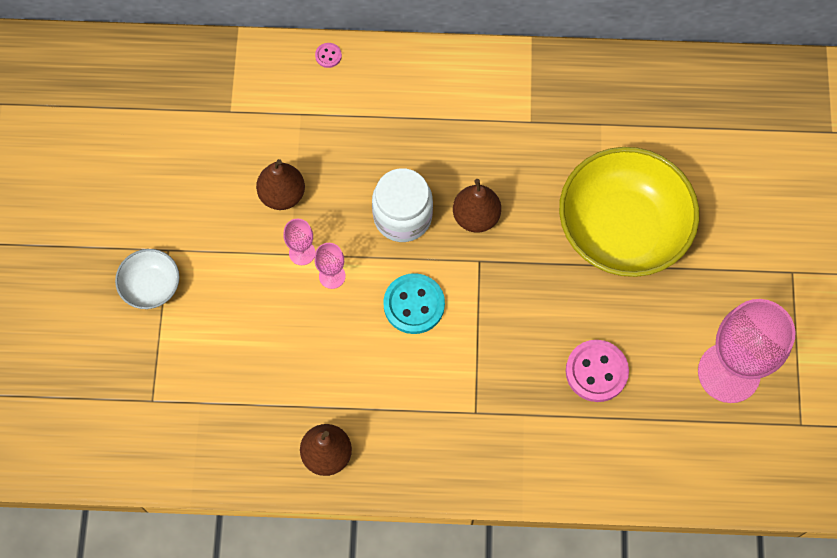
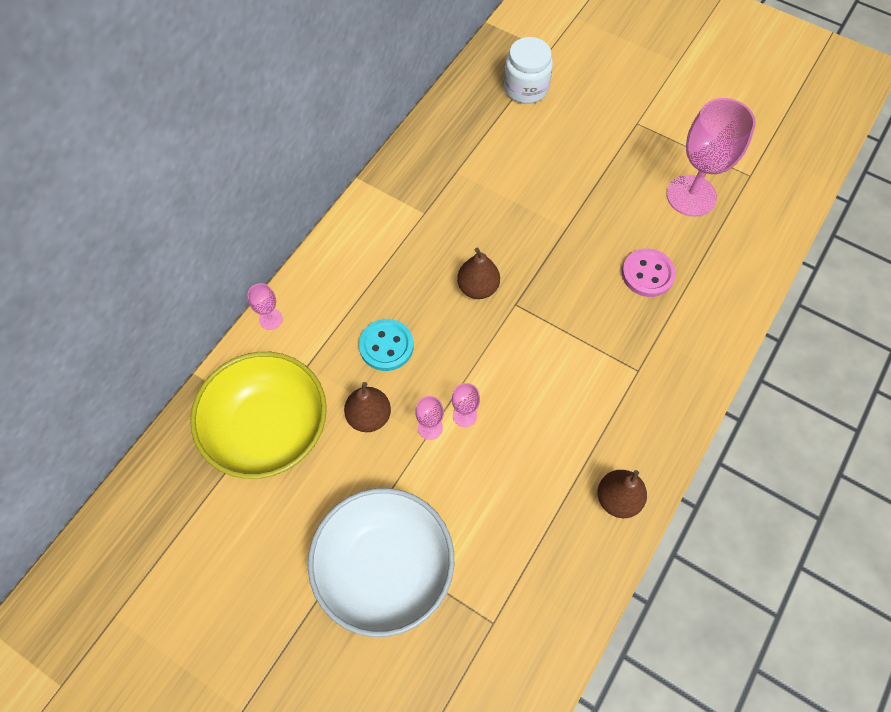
camera: 60 degrees left, 5 degrees down
white bowl [115,249,179,309] -> white bowl [308,488,454,637], size x2.18
pink button [315,43,342,68] -> pink goblet [247,283,283,330]
white jar [372,168,433,242] -> white jar moved to [504,37,553,104]
turquoise button [383,273,445,334] -> turquoise button moved to [359,319,414,371]
yellow bowl [559,147,699,277] -> yellow bowl moved to [190,352,327,479]

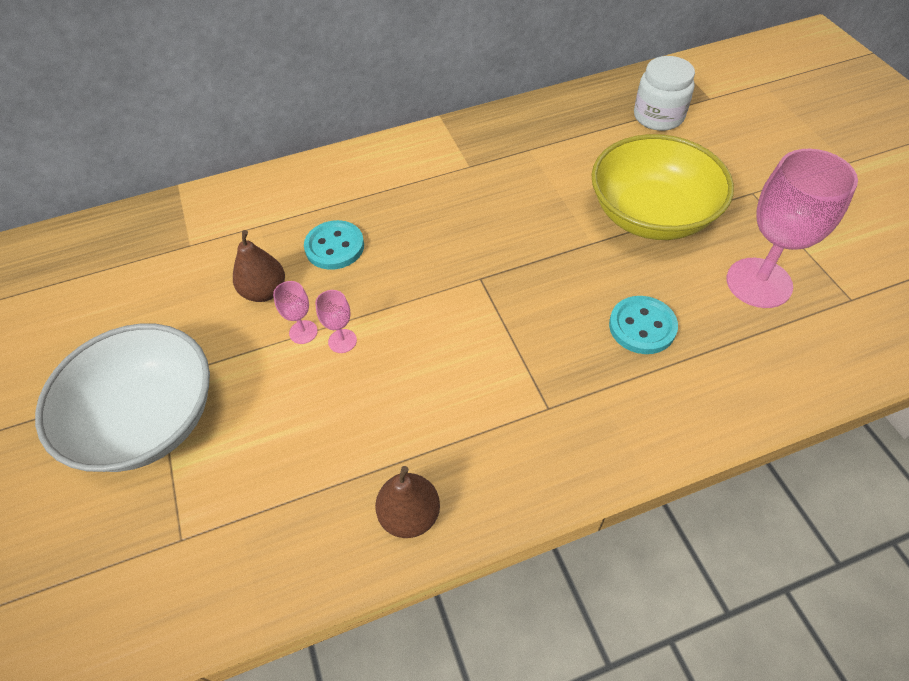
camera: 40 degrees right, 10 degrees down
yellow bowl [190,352,327,479] -> yellow bowl moved to [591,134,734,240]
pink goblet [247,283,283,330] -> none
brown pear [457,248,500,299] -> none
pink button [622,249,676,297] -> turquoise button [609,296,678,354]

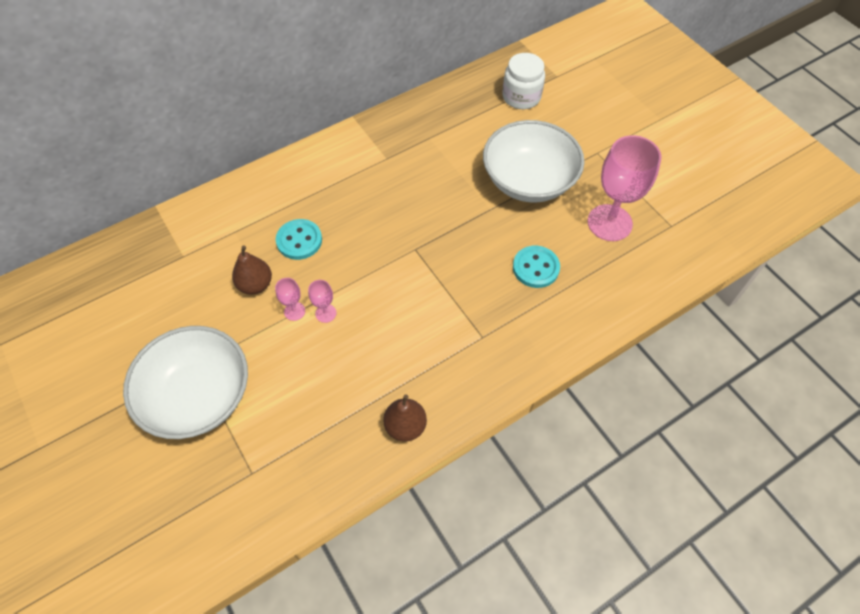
camera: 15 degrees left, 5 degrees up
yellow bowl [591,134,734,240] -> white bowl [483,120,584,203]

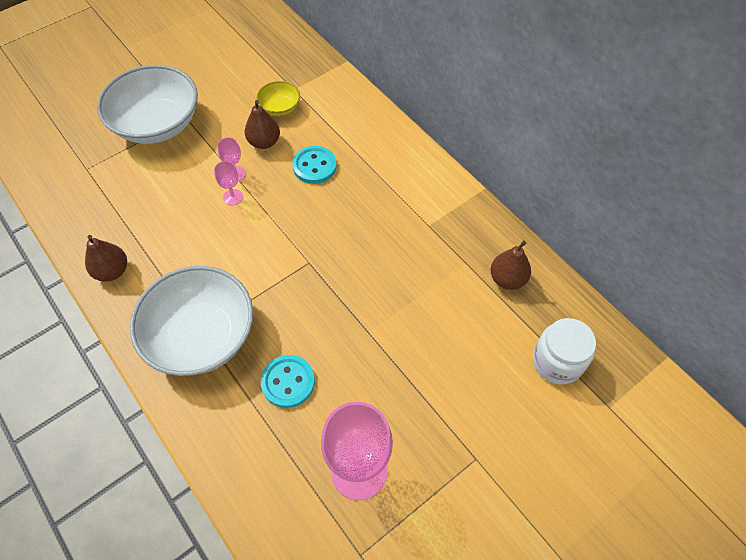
camera: 85 degrees right, 0 degrees up
white bowl [483,120,584,203] -> white bowl moved to [130,266,253,376]
none -> yellow bowl [257,81,300,116]
none -> brown pear [490,241,531,290]

